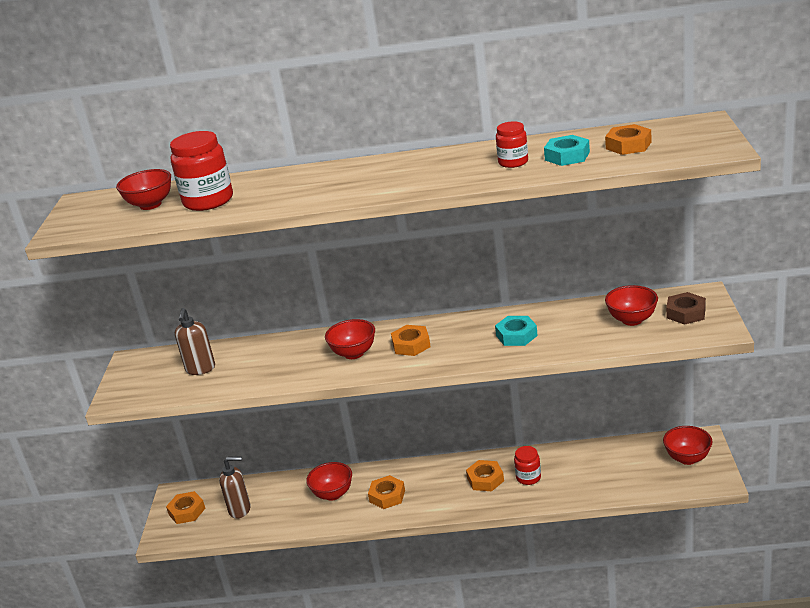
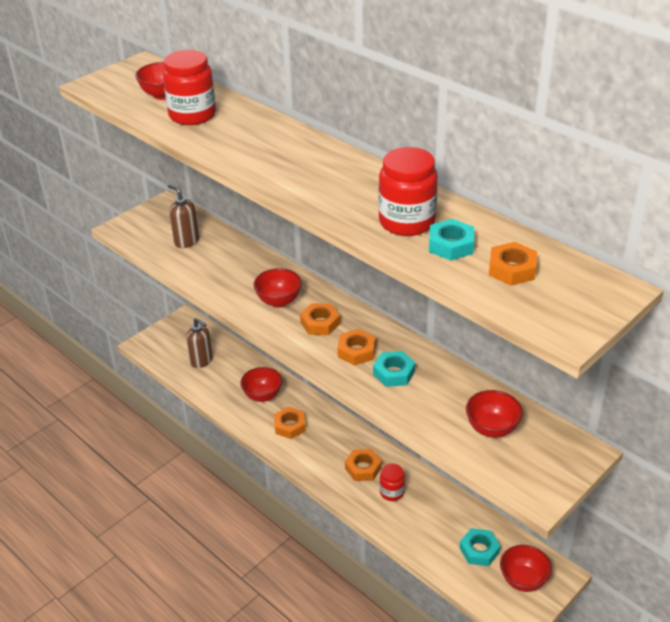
camera: 40 degrees right, 10 degrees up
orange nut [166,491,205,524] -> orange nut moved to [337,329,375,366]
brown soap dispenser [175,308,215,375] -> brown soap dispenser turned 90 degrees clockwise [168,184,199,248]
red jar [496,121,528,168] -> red jar [379,147,438,236], size x1.75
brown nut [666,292,706,325] -> none
none -> turquoise nut [460,528,500,566]

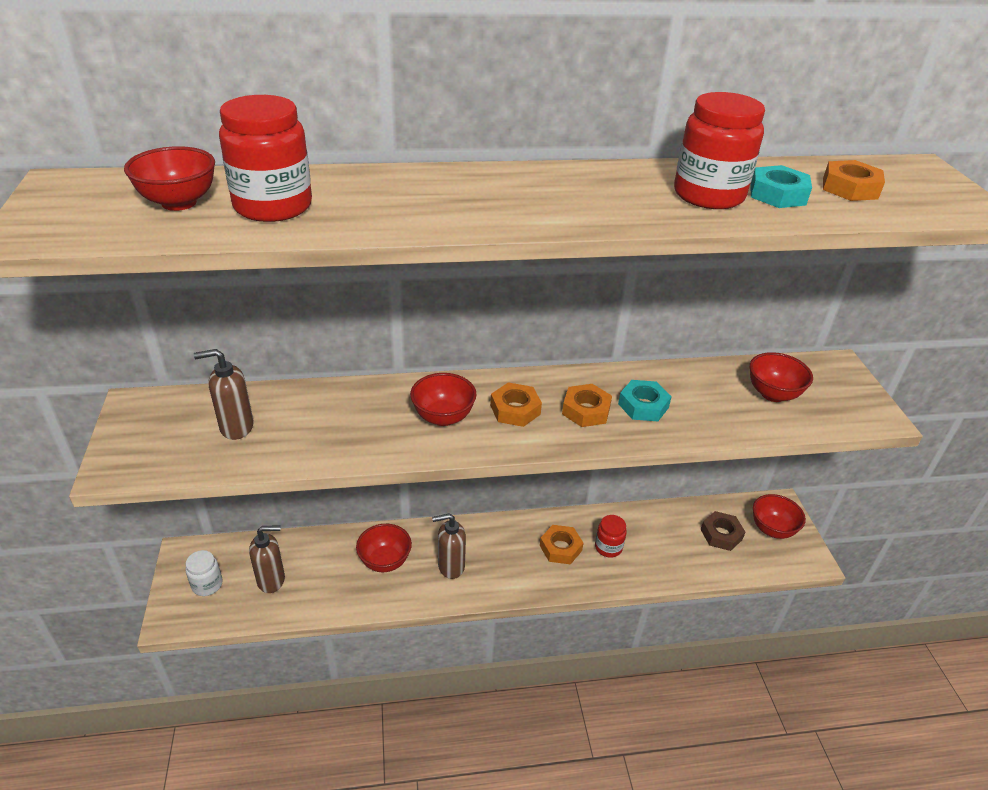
camera: 55 degrees left, 0 degrees up
orange nut [274,406,306,439] -> brown soap dispenser [432,513,466,579]
turquoise nut [460,528,500,566] -> brown nut [700,511,745,551]
none -> white jar [185,550,223,596]

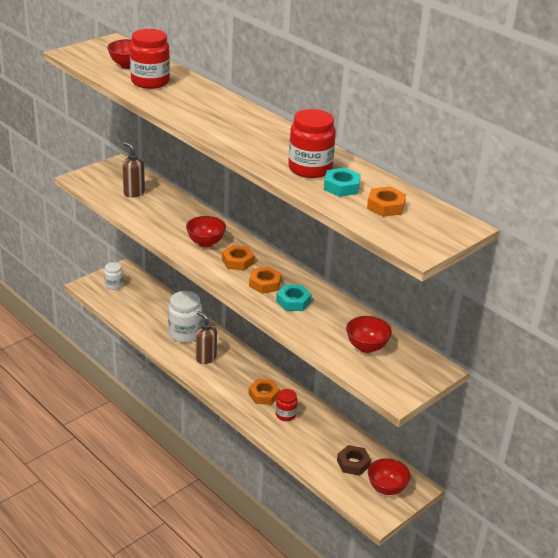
camera: 55 degrees right, 5 degrees down
brown soap dispenser [249,525,285,593] -> none
red bowl [356,524,412,572] -> white jar [168,291,202,343]

